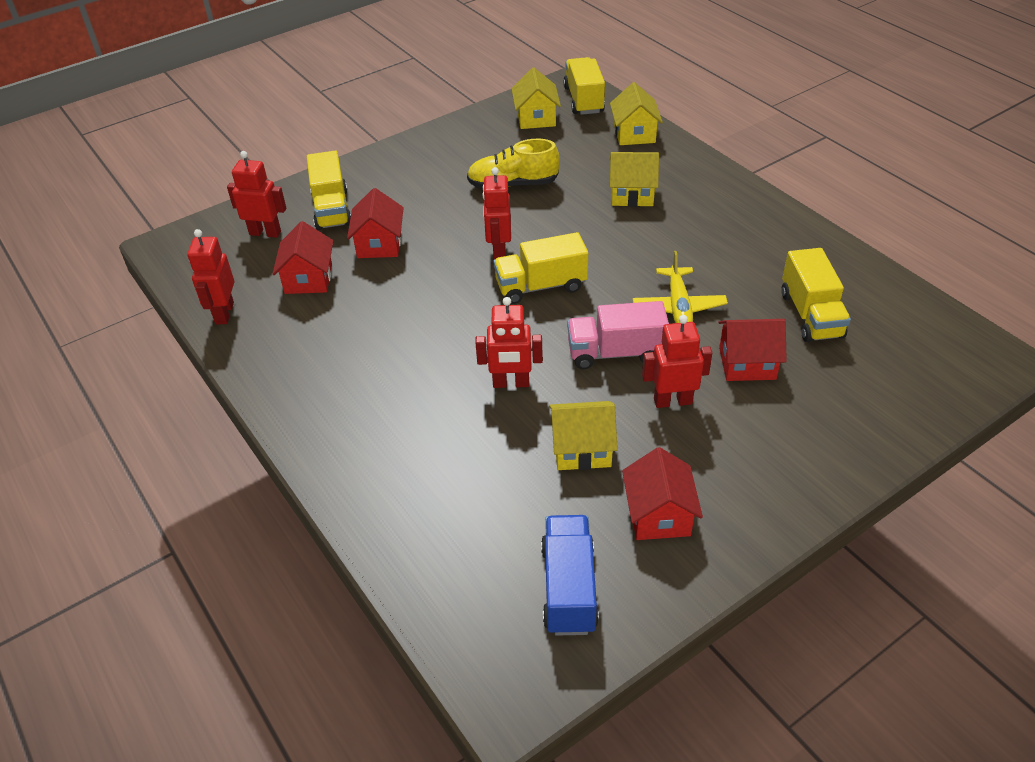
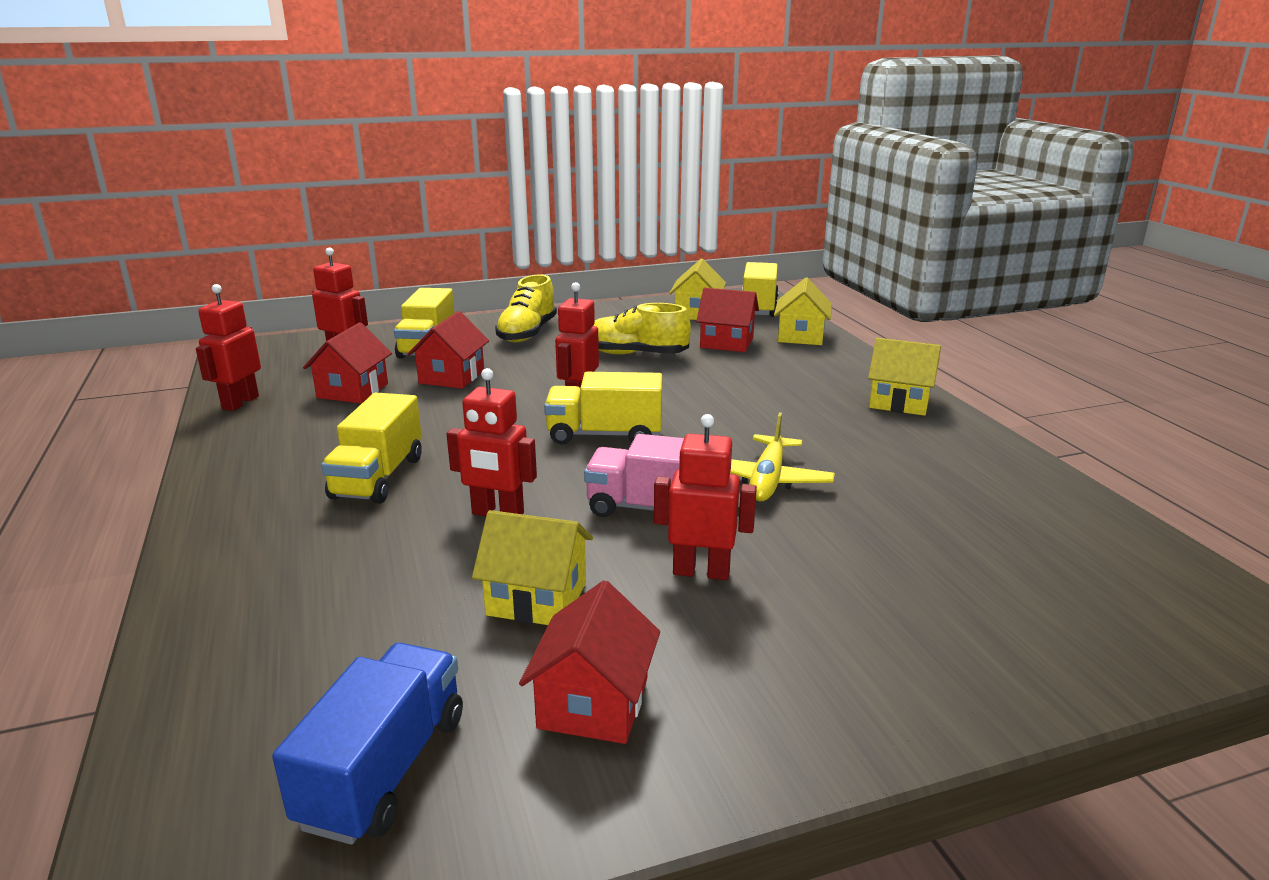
camera: 15 degrees right, 20 degrees down
yellow house [610,152,659,207] -> yellow house moved to [868,338,941,416]
red house [718,319,787,381] -> red house moved to [696,288,759,352]
yellow truck [781,248,851,342] -> yellow truck moved to [321,393,422,503]
none -> yellow shoe [495,275,557,342]

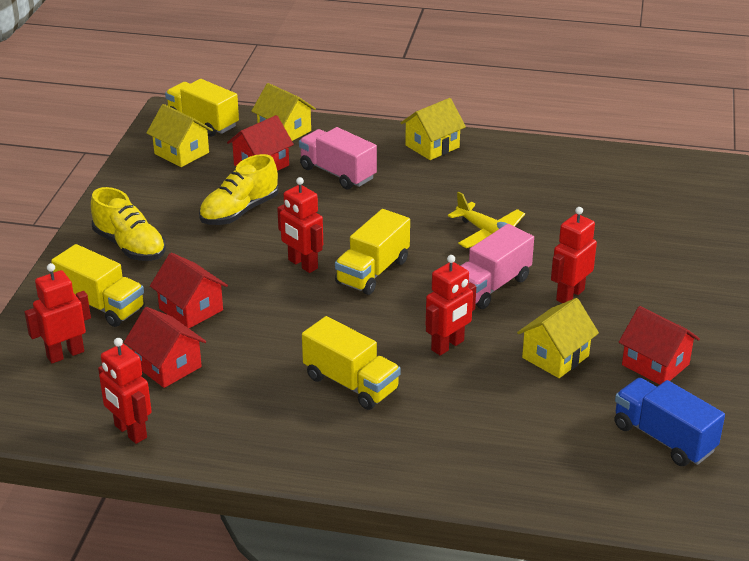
camera: 60 degrees left, 10 degrees up
none -> pink truck [299,127,377,189]

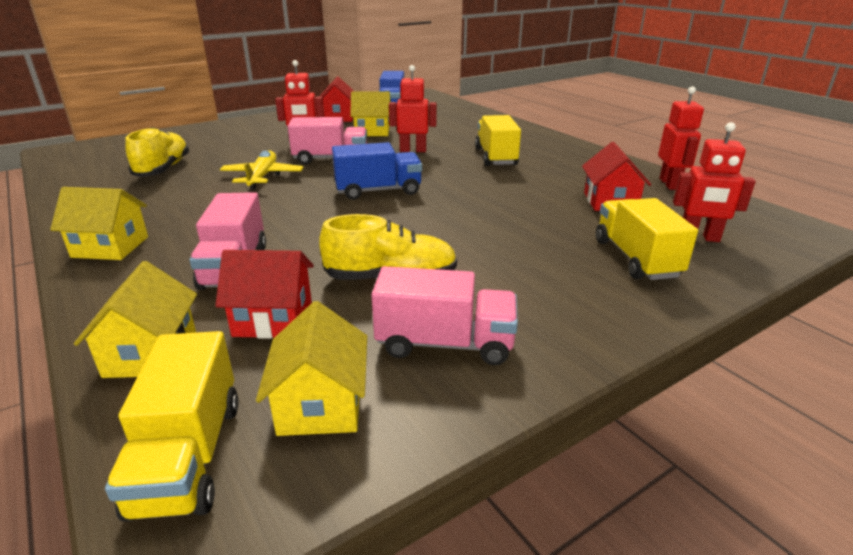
camera: 135 degrees left, 5 degrees down
yellow shoe [91,187,166,261] -> yellow shoe moved to [125,127,189,177]
red house [150,253,228,328] -> none
red robot [277,177,323,273] -> none
yellow truck [335,209,410,295] -> blue truck [332,142,422,200]
none -> pink truck [371,266,518,365]

